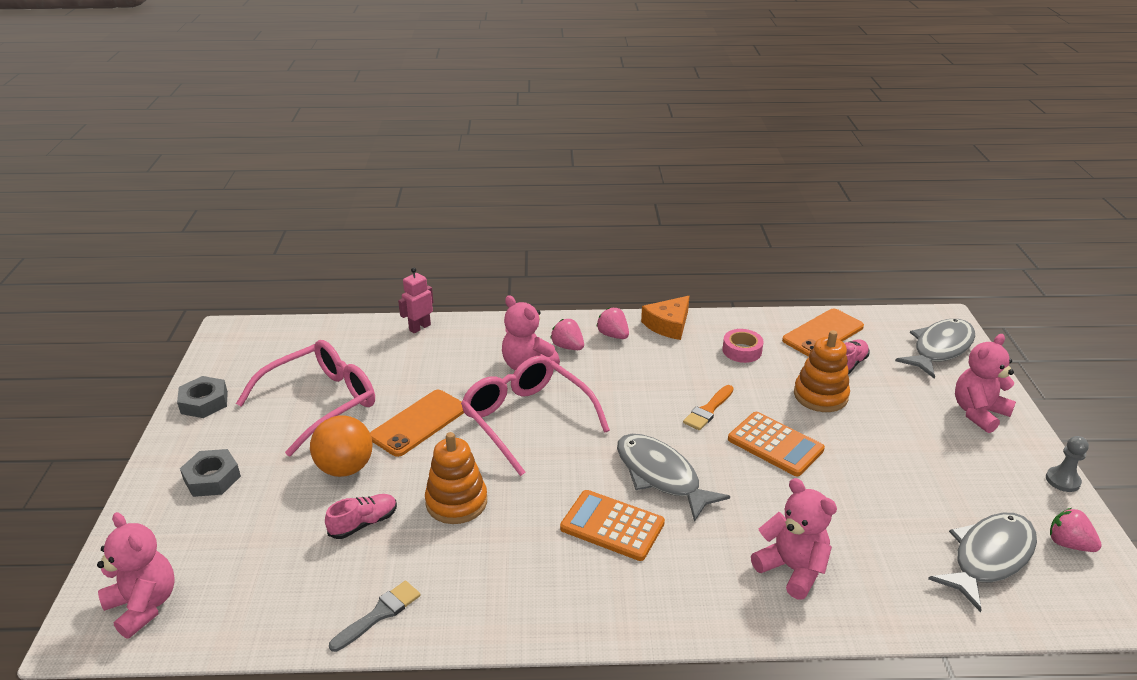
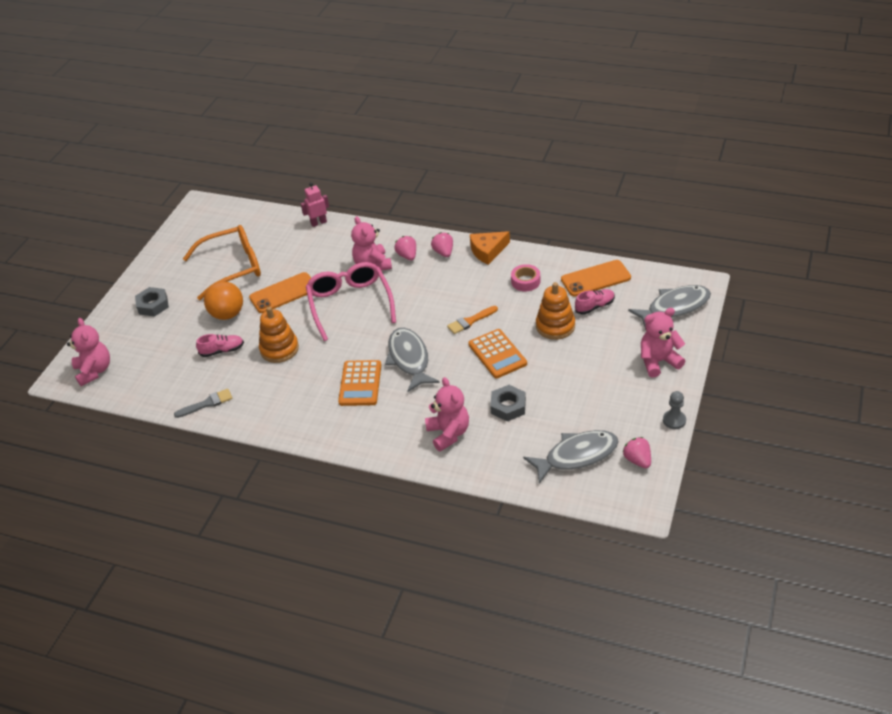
camera: 25 degrees right, 10 degrees up
grey nut [177,376,228,418] -> grey nut moved to [490,385,526,421]
pink glasses [236,340,375,456] -> orange glasses [183,225,261,300]
orange calculator [560,490,665,561] -> orange calculator turned 135 degrees counterclockwise [338,360,381,406]

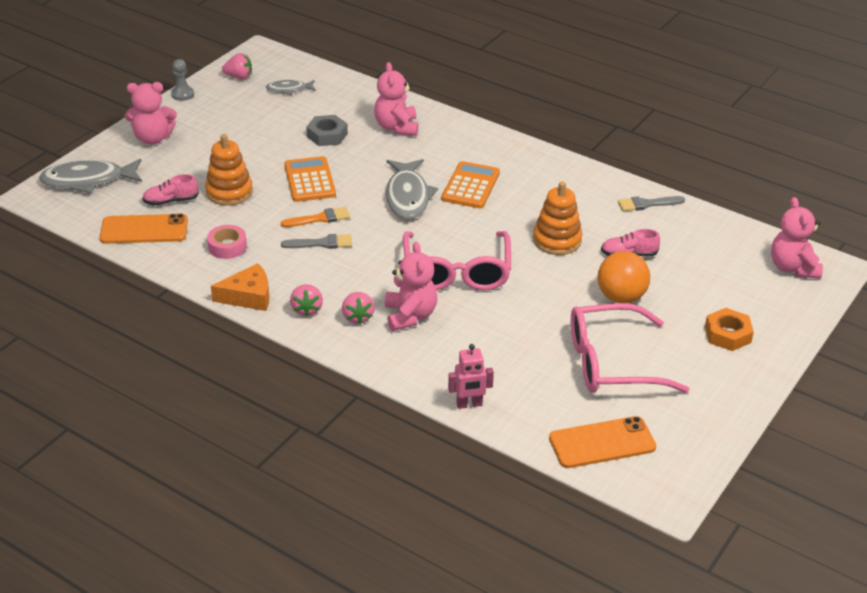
camera: 170 degrees left, 5 degrees down
grey nut [135,287,169,316] -> orange nut [705,308,754,351]
orange glasses [183,225,261,300] -> pink glasses [571,303,690,393]
orange phone [249,272,311,313] -> orange phone moved to [549,416,656,468]
grey fish [523,430,619,484] -> grey fish [266,80,316,95], size x0.54
pink strawberry [623,437,651,468] -> pink strawberry turned 75 degrees counterclockwise [222,53,252,79]
none -> grey brush [281,234,352,249]

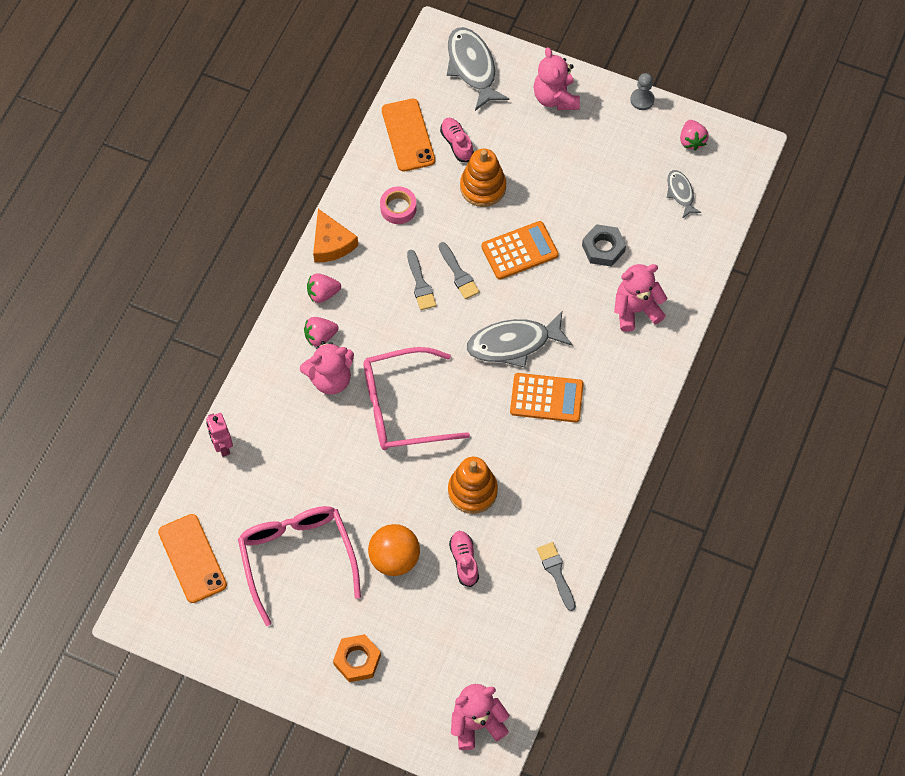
camera: 80 degrees right, 25 degrees up
orange brush [281,207,350,227] -> grey brush [439,242,480,299]

